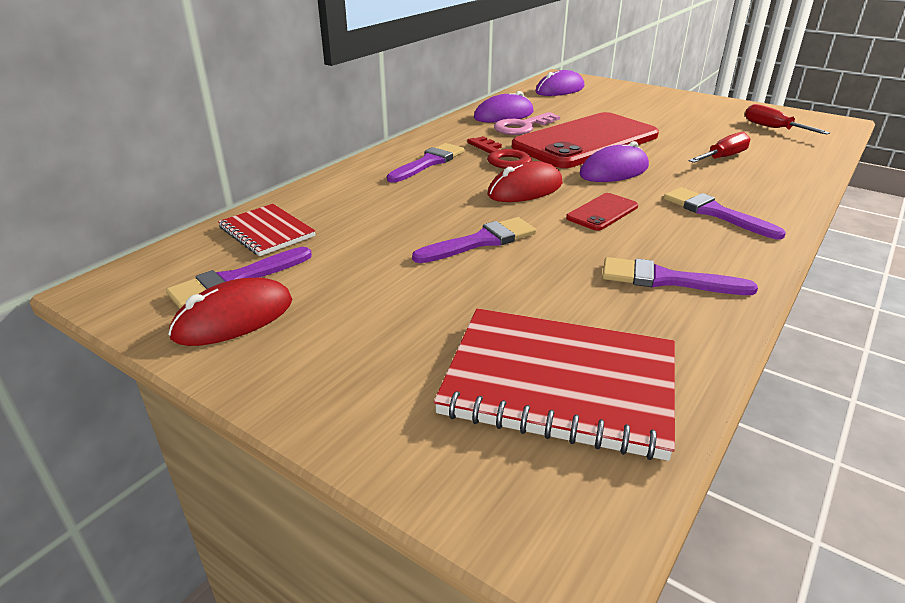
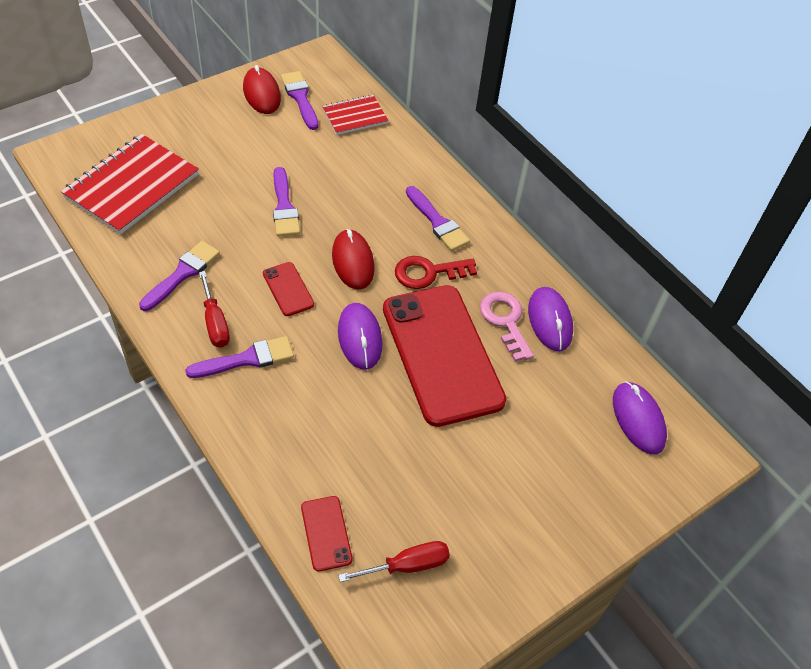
camera: 105 degrees right, 20 degrees up
red screwdriver [688,132,751,163] -> red screwdriver moved to [199,271,230,348]
none -> red phone [301,496,352,572]

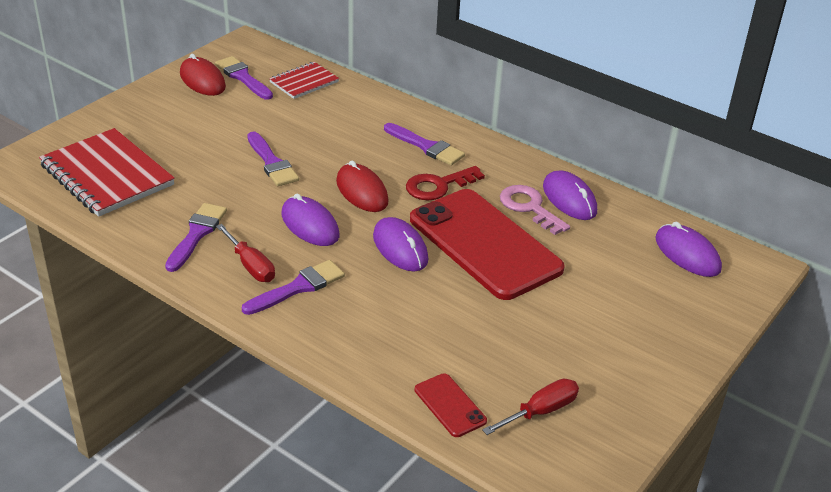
camera: 15 degrees left, 15 degrees down
red notebook [61,134,199,235] -> red notebook turned 60 degrees counterclockwise [39,128,175,217]
red phone [263,262,314,316] -> purple mouse [281,193,339,246]

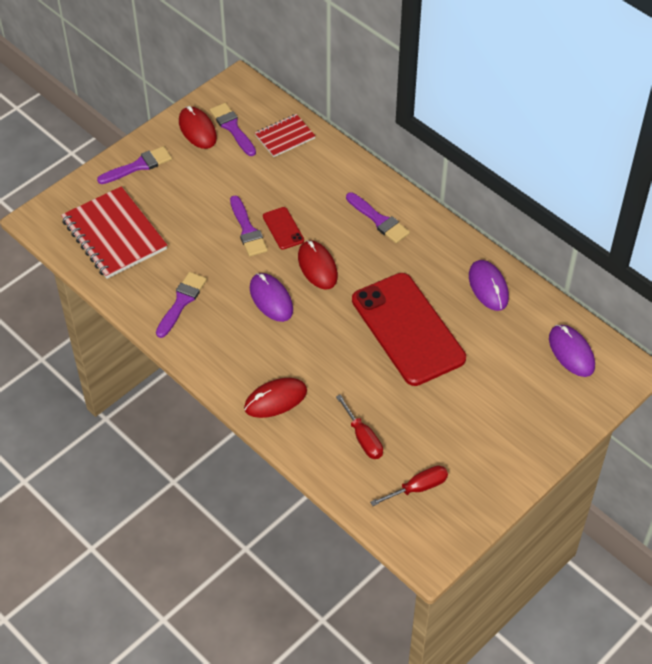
camera: 10 degrees right, 15 degrees up
red screwdriver [216,224,275,282] -> red screwdriver moved to [336,394,383,459]
purple brush [242,260,345,315] -> purple brush moved to [97,146,172,184]
purple mouse [373,217,428,272] -> none
red key [406,166,485,200] -> none
red phone [415,373,487,437] -> red phone moved to [263,207,304,250]
pink key [500,185,570,235] -> none
none -> red mouse [244,378,307,418]

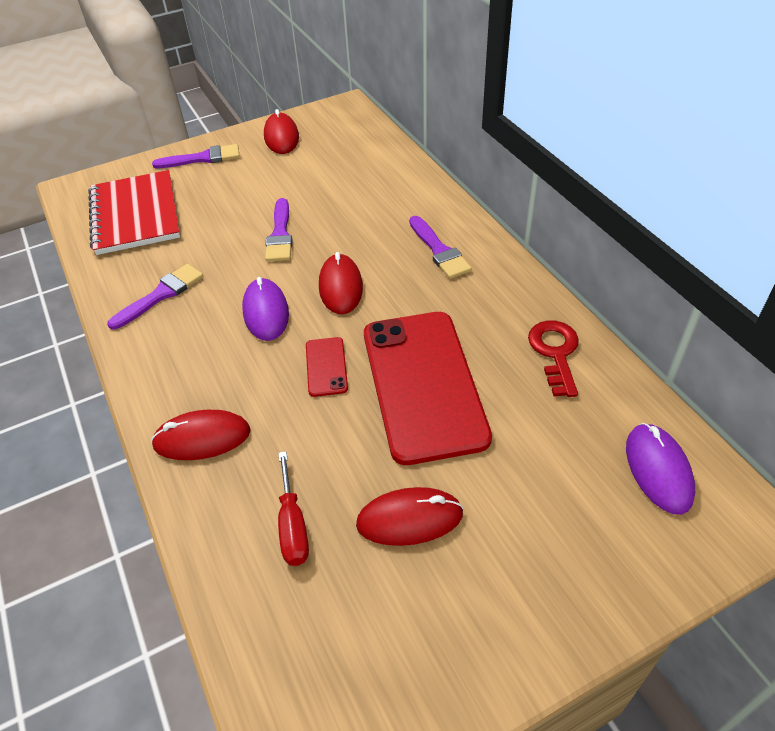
camera: 20 degrees right, 5 degrees down
purple brush [210,103,256,156] -> none
red notebook [255,114,315,157] -> none
red phone [263,207,304,250] -> red phone moved to [306,337,348,397]
red screwdriver [370,465,448,506] -> none
purple mouse [469,260,509,311] -> red key [528,320,579,397]
none -> red mouse [356,487,463,546]

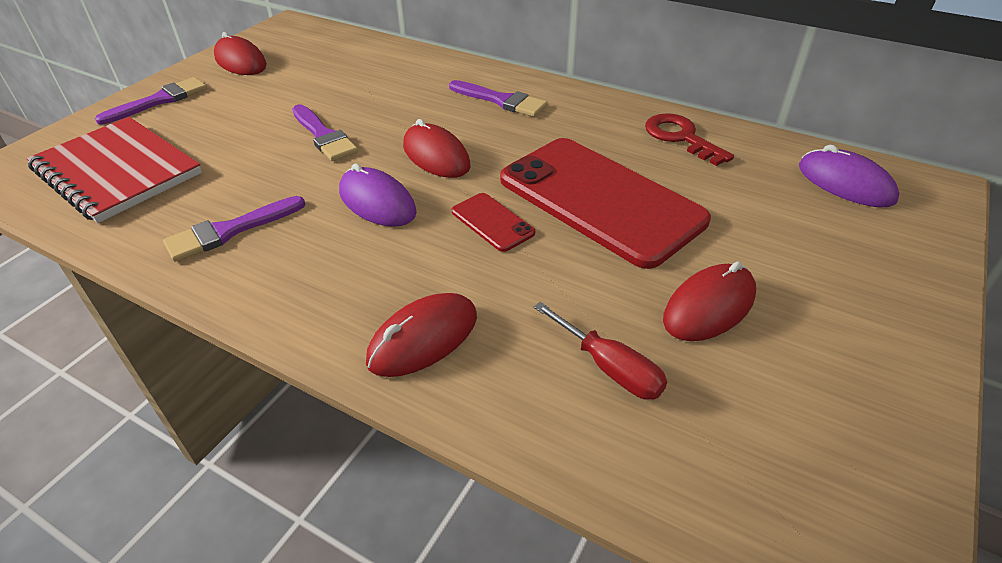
camera: 35 degrees left, 5 degrees down
purple brush [107,264,203,330] -> purple brush turned 135 degrees counterclockwise [163,196,305,262]

